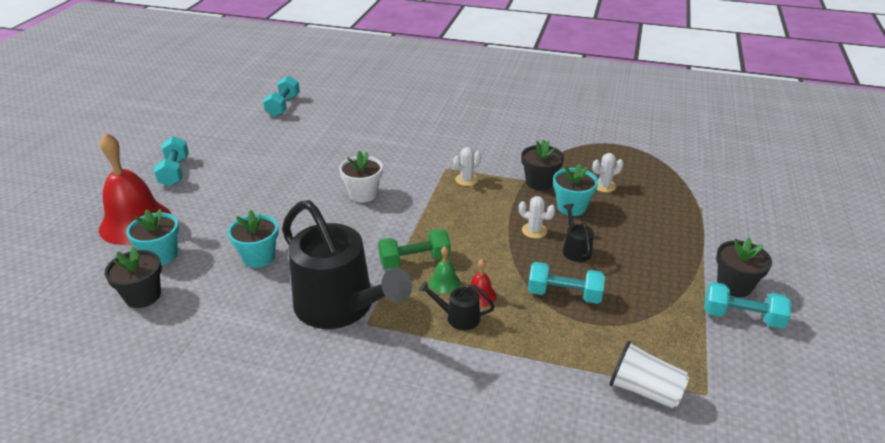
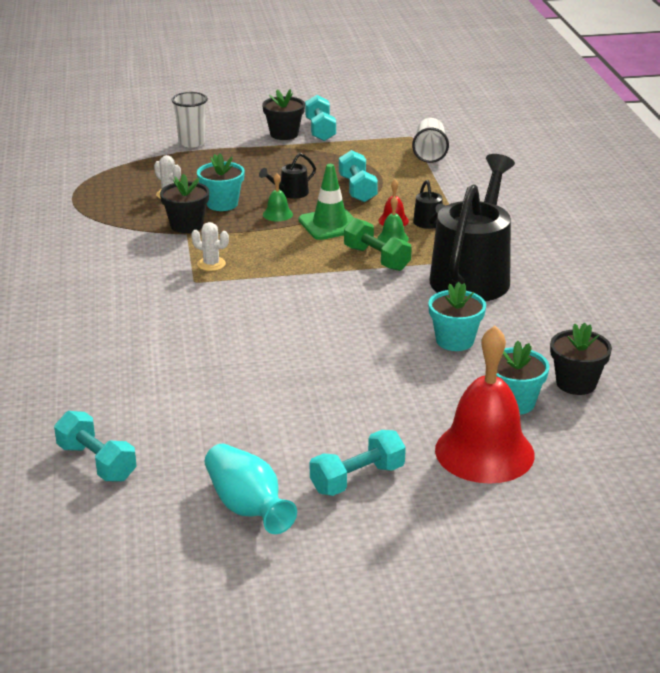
camera: 115 degrees left, 5 degrees down
turquoise dumbbell [263,76,300,117] -> turquoise dumbbell turned 60 degrees clockwise [54,411,137,482]
white flower pot [339,150,383,202] -> none
white cactus [519,196,556,238] -> green bell [263,173,293,221]
none -> white cup [172,92,208,148]
none -> turquoise vase [205,444,297,534]
none -> green traffic cone [298,164,355,240]

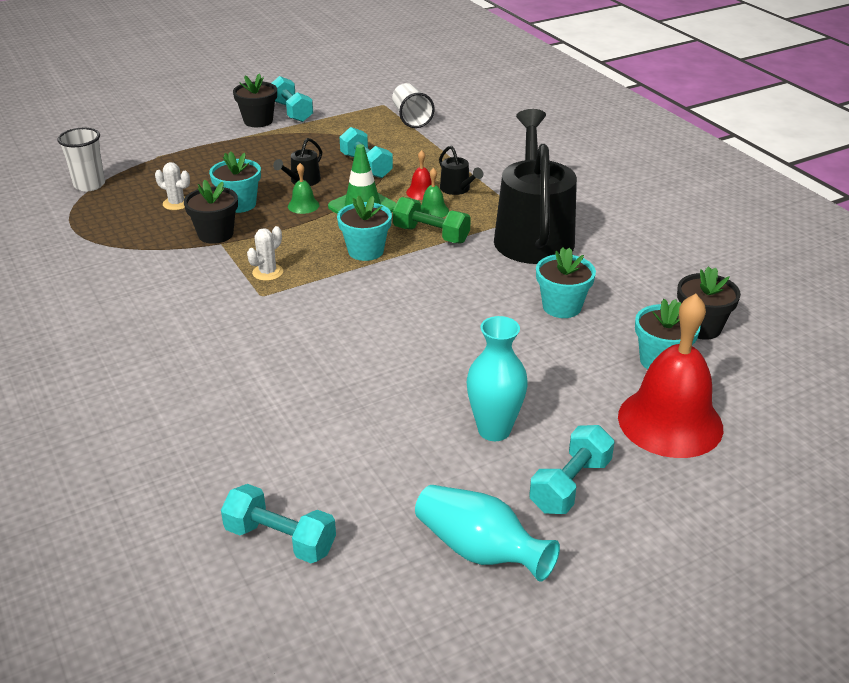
camera: 20 degrees left, 5 degrees up
white cup [172,92,208,148] -> white cup moved to [57,128,105,191]
white cactus [191,222,229,271] -> white cactus turned 60 degrees counterclockwise [247,226,283,281]
none -> turquoise flower pot [337,195,392,261]
none -> turquoise vase [467,316,528,441]

